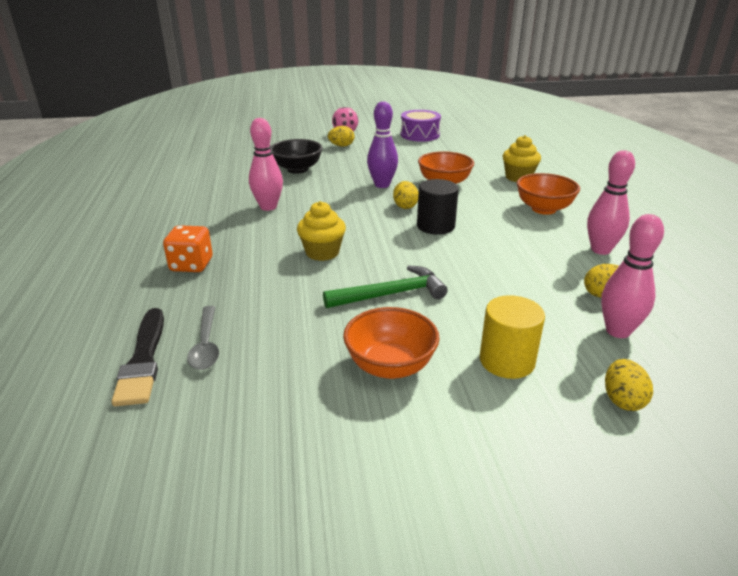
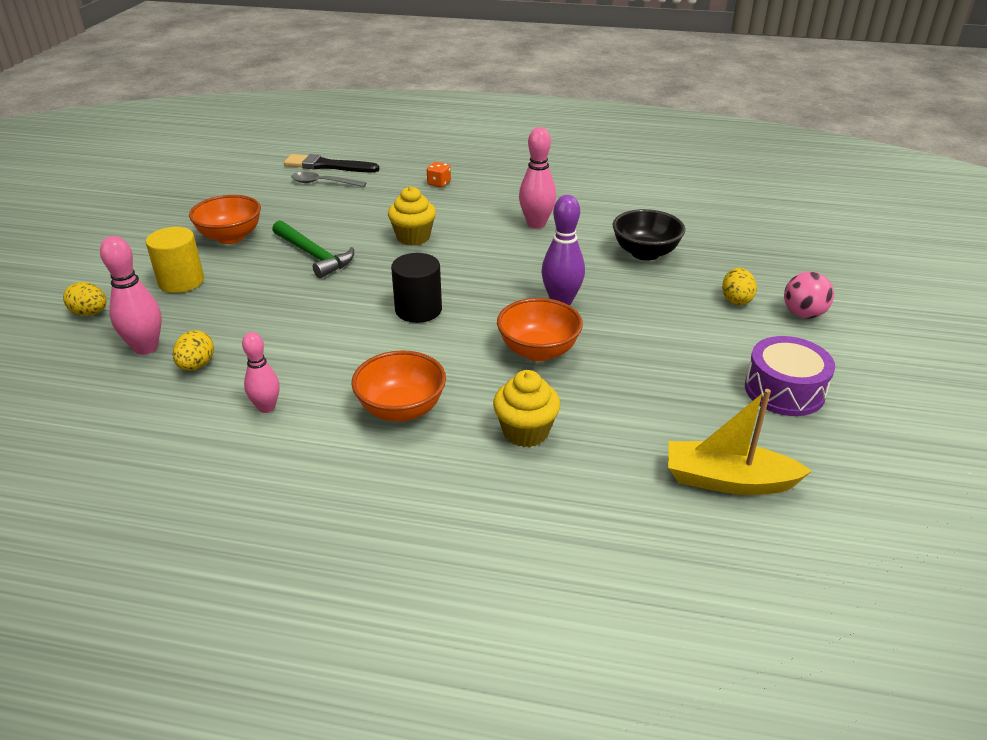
camera: 110 degrees right, 5 degrees up
orange dice [163,225,213,272] -> orange dice [427,162,451,188], size x0.62
green hammer [323,265,448,308] -> green hammer turned 45 degrees counterclockwise [272,220,354,278]
yellow egg [393,181,418,209] -> none
pink bowling pin [587,150,635,255] -> pink bowling pin [242,332,280,413], size x0.66
none -> yellow boat [668,389,812,495]

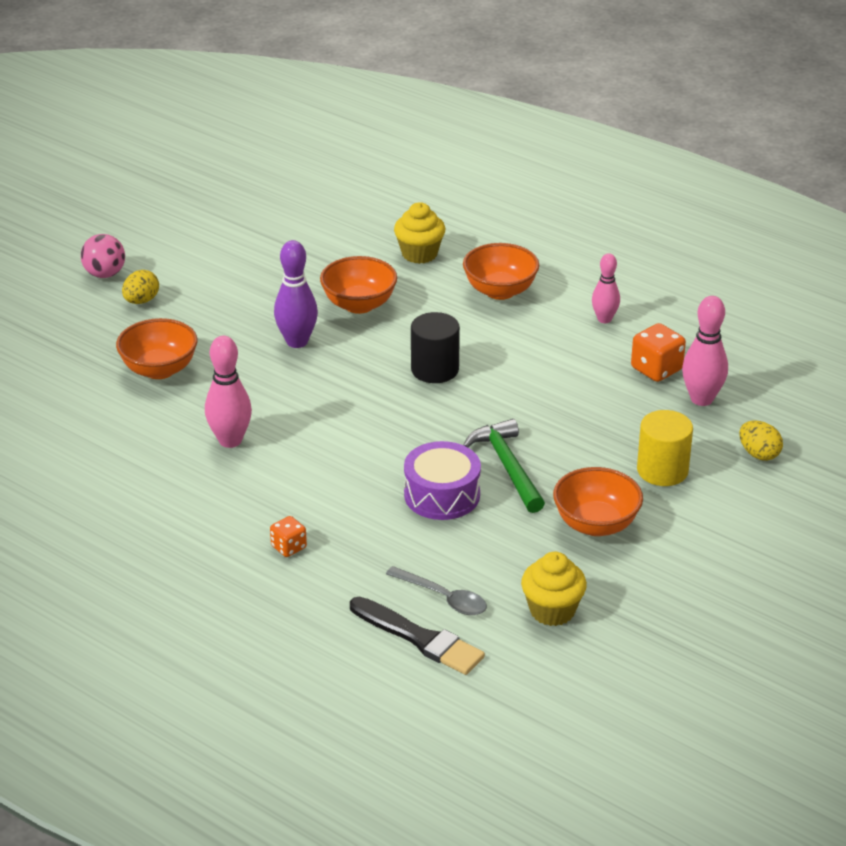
camera: 155 degrees left, 0 degrees up
yellow egg [173,331,214,371] -> orange dice [631,323,686,382]
yellow cupcake [388,186,436,246] -> yellow cupcake moved to [521,552,587,626]
black bowl [613,209,685,261] -> orange bowl [116,318,197,379]
yellow boat [668,389,812,495] -> none
purple drum [745,336,835,416] -> purple drum moved to [404,441,481,520]

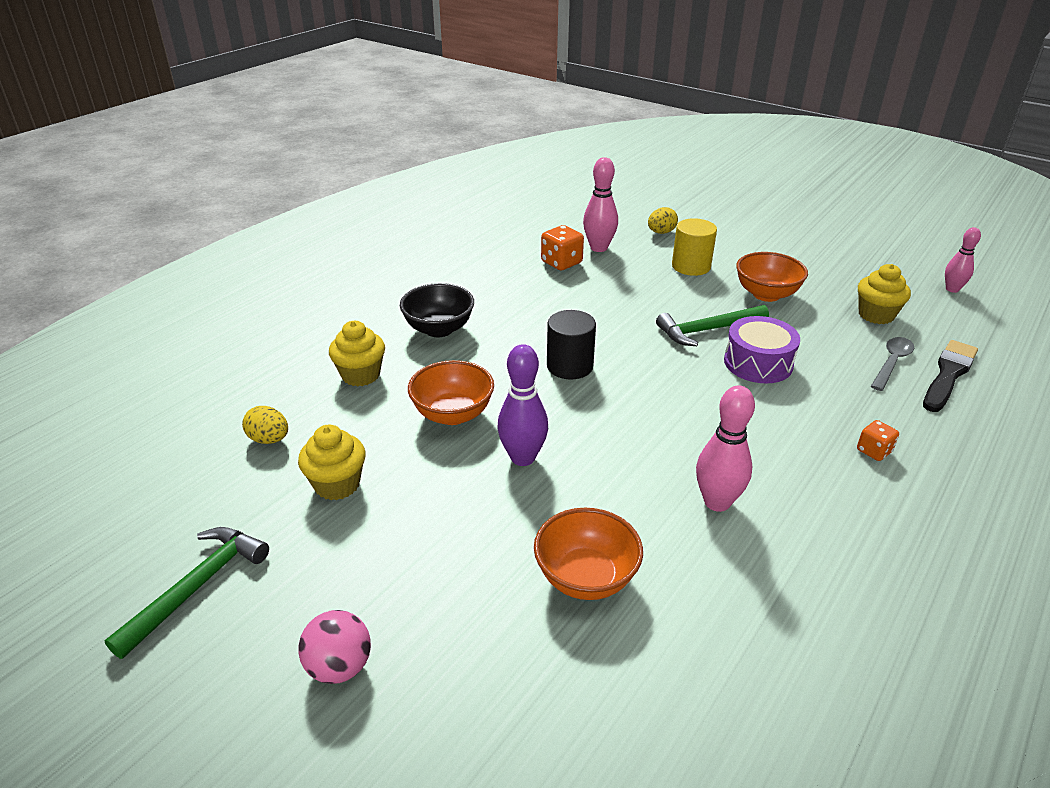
camera: 90 degrees left, 0 degrees up
yellow egg [122,270,159,304] -> yellow egg moved to [242,406,288,444]
orange bowl [463,243,539,300] -> black bowl [400,283,474,337]
pink bowling pin [592,253,620,323] -> pink bowling pin moved to [945,227,981,293]
none -> green hammer [104,527,269,659]
none -> yellow cupcake [298,425,366,500]

